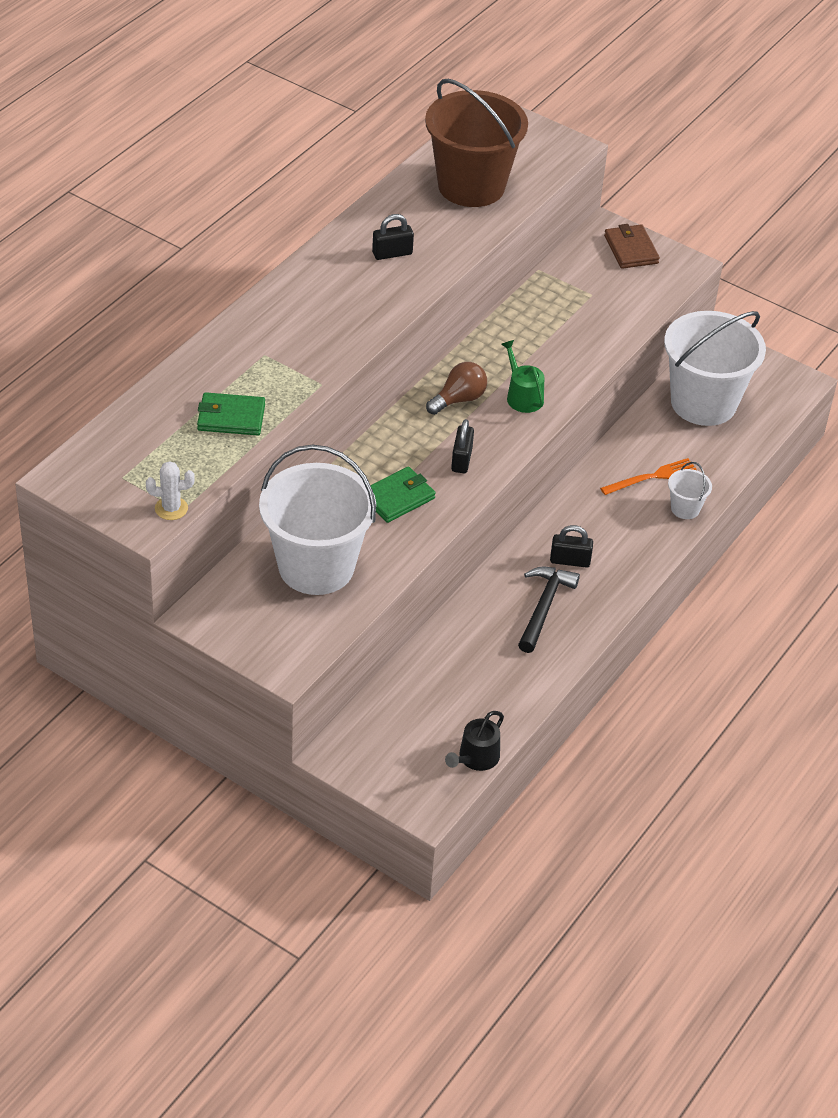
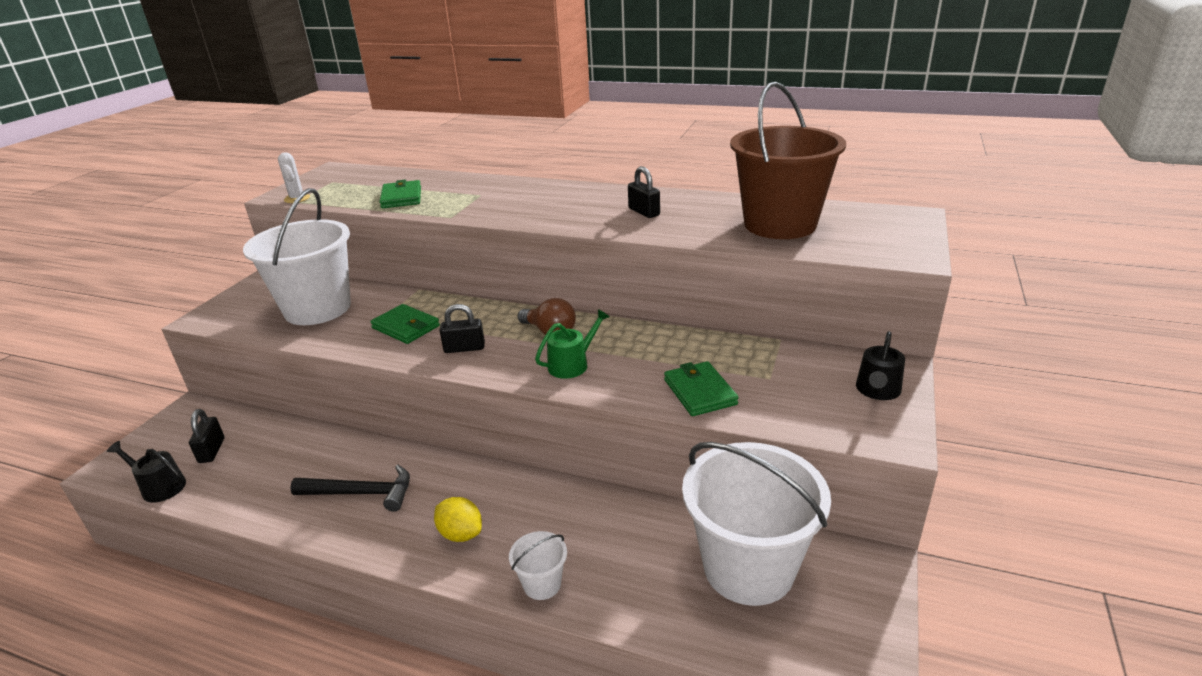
camera: 80 degrees right, 15 degrees down
black padlock [550,525,593,568] -> black padlock moved to [189,409,224,463]
orange fork [600,458,697,495] -> none
brown wallet [604,224,660,269] -> black watering can [856,331,905,400]
none -> yellow lemon [434,497,482,542]
none -> green wallet [664,361,739,416]

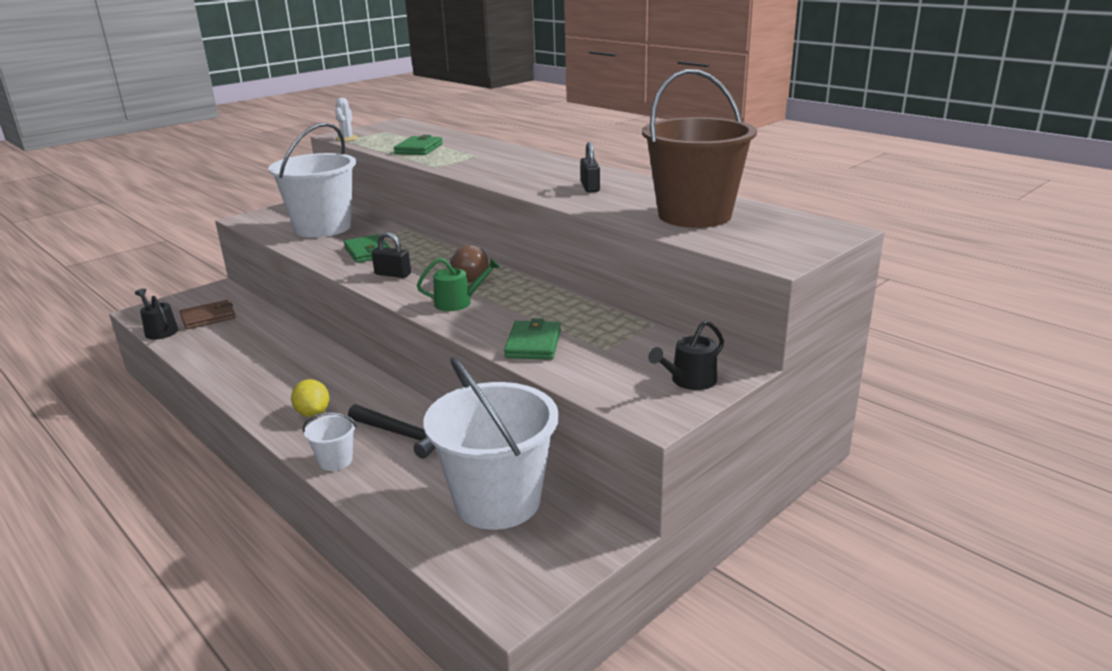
camera: 25 degrees right, 5 degrees down
black padlock [189,409,224,463] -> brown wallet [180,300,236,329]
black hammer [290,465,410,512] -> black hammer moved to [348,404,435,459]

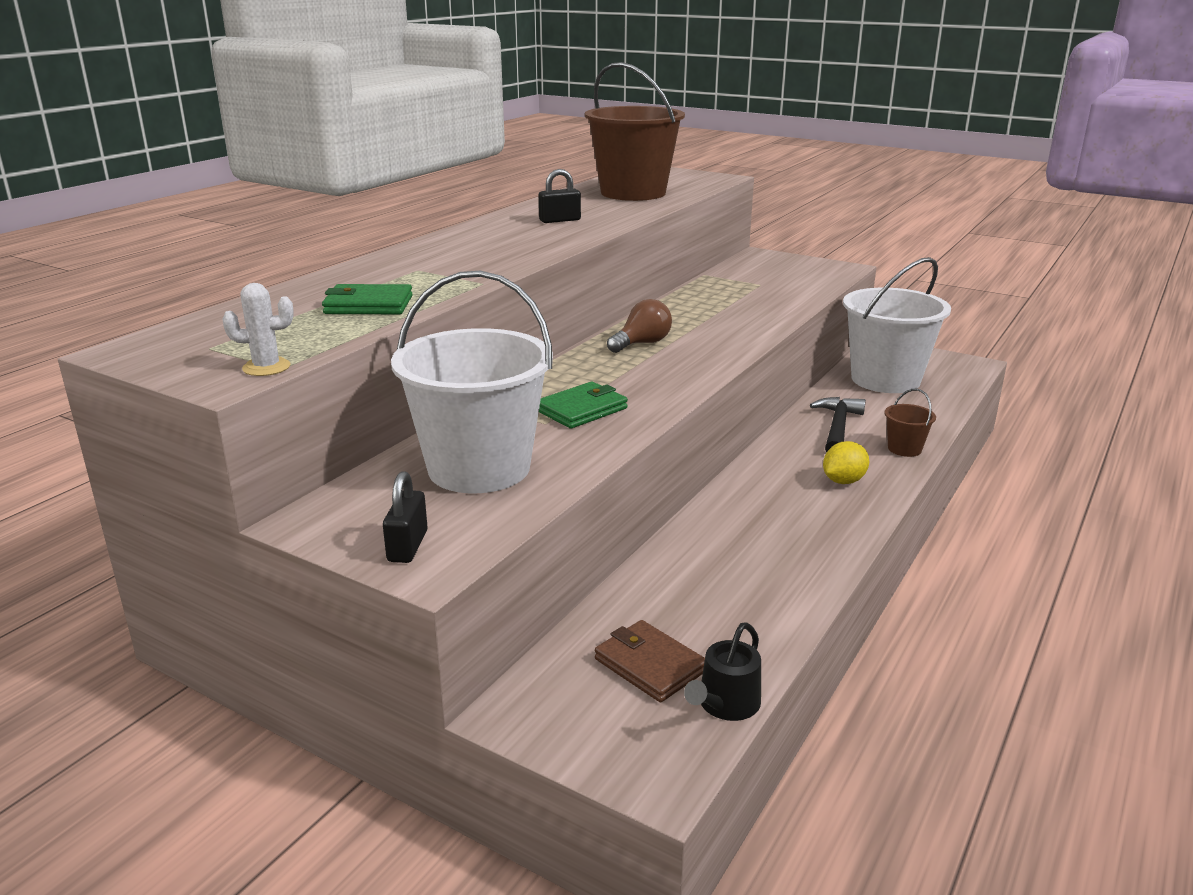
camera: 105 degrees left, 0 degrees up
white bucket [303,412,356,471] -> brown bucket [884,389,936,457]
black padlock [372,232,411,278] -> black padlock moved to [383,471,428,563]
green watering can [417,258,500,311] -> none
green wallet [504,318,561,360] -> none
black watering can [648,320,724,390] -> none

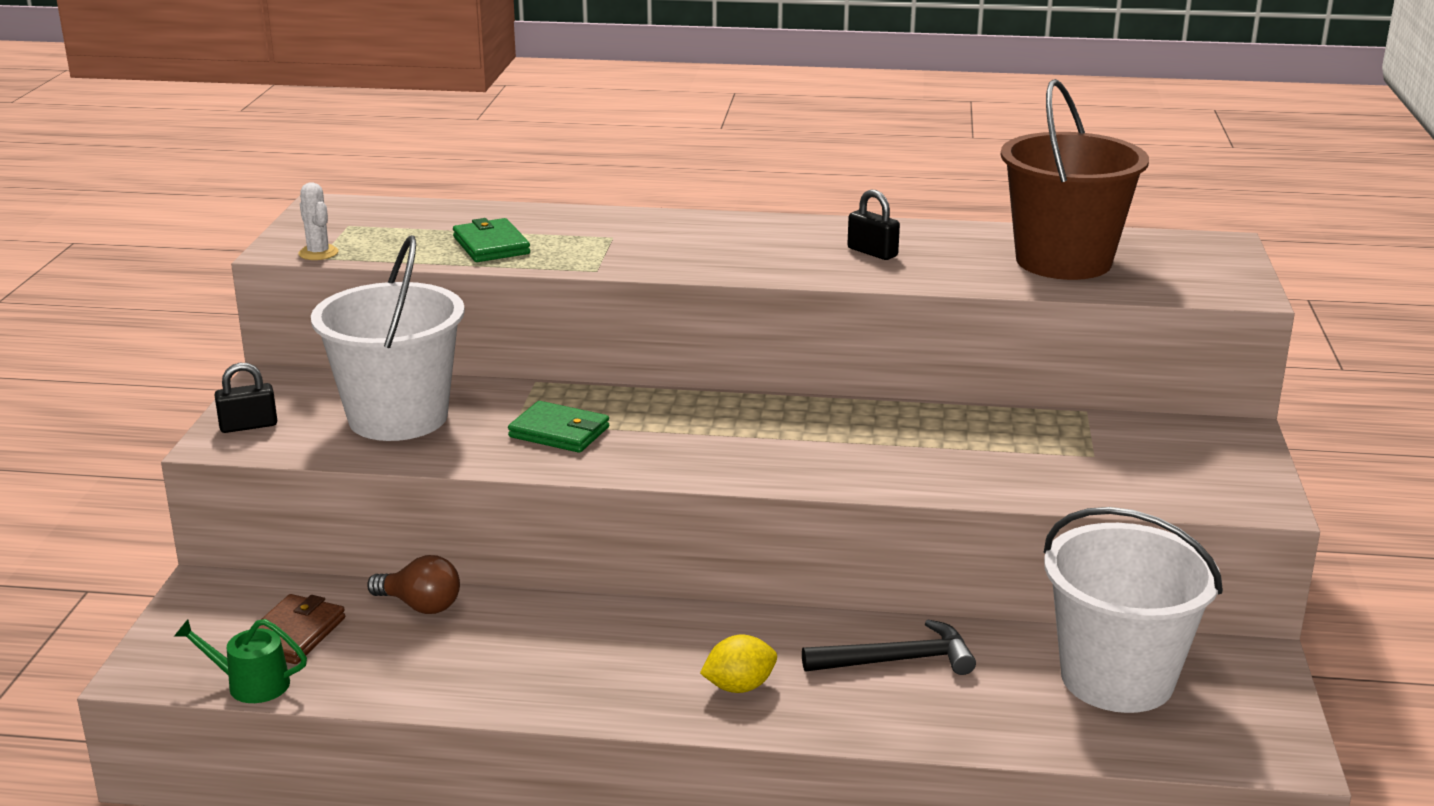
camera: 65 degrees right, 0 degrees up
brown light bulb [607,299,672,353] -> brown light bulb moved to [367,555,460,614]
black watering can [684,622,761,721] -> green watering can [174,619,307,703]
yellow lemon [823,441,869,484] -> yellow lemon turned 45 degrees counterclockwise [700,635,777,693]
brown bucket [884,389,936,457] -> none

